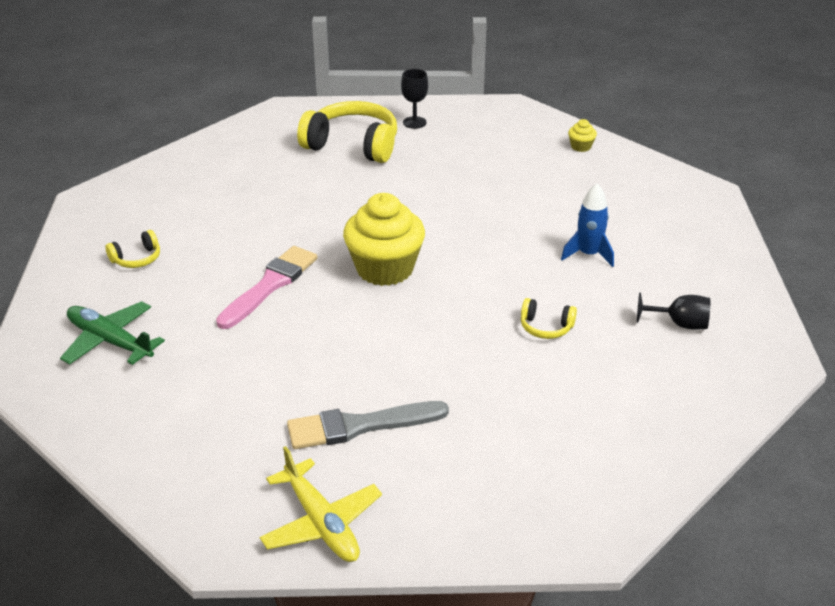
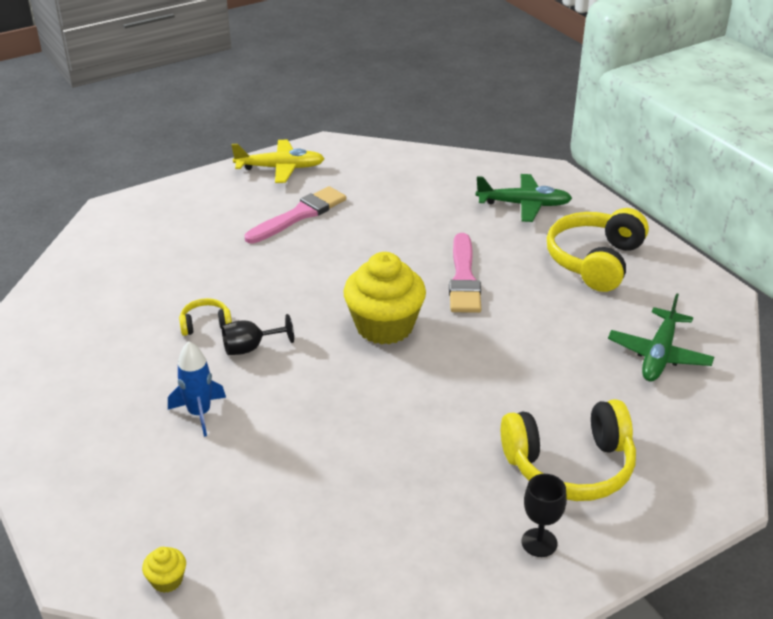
camera: 150 degrees right, 0 degrees up
yellow headphones [105,230,160,268] -> yellow headphones [547,208,649,292], size x2.14
yellow plane [260,446,382,562] -> yellow plane turned 150 degrees clockwise [231,140,325,183]
grey brush [287,401,449,449] -> pink brush [245,186,346,244]
yellow cupcake [568,119,597,152] -> yellow cupcake moved to [142,547,186,593]
black goblet [637,292,710,330] -> black goblet moved to [222,314,294,355]
none -> green plane [608,293,714,381]

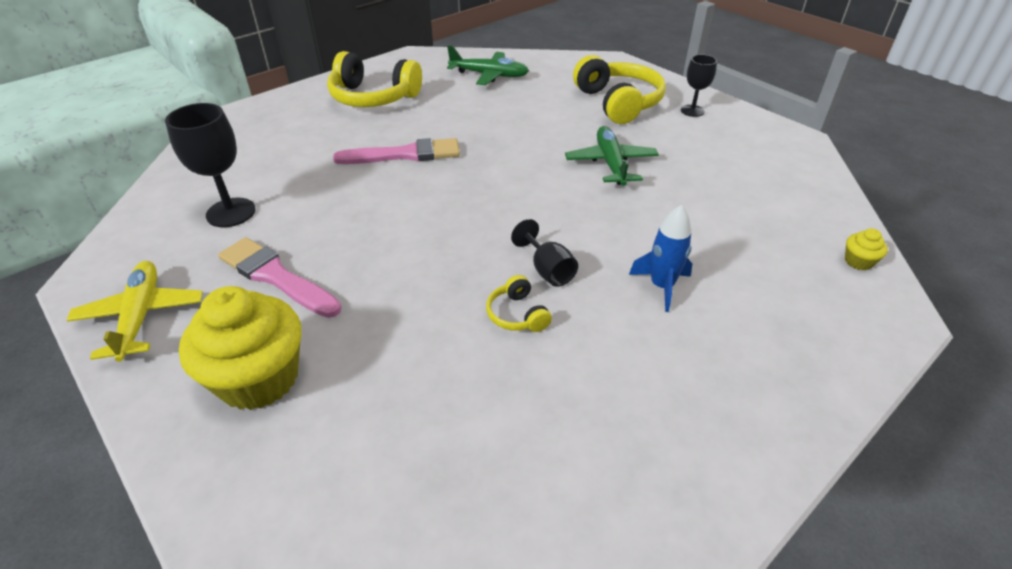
camera: 100 degrees left, 5 degrees up
yellow cupcake [343,252,426,344] -> yellow cupcake moved to [179,286,301,410]
green plane [476,174,572,222] -> green plane moved to [565,126,659,186]
none -> black goblet [165,103,256,227]

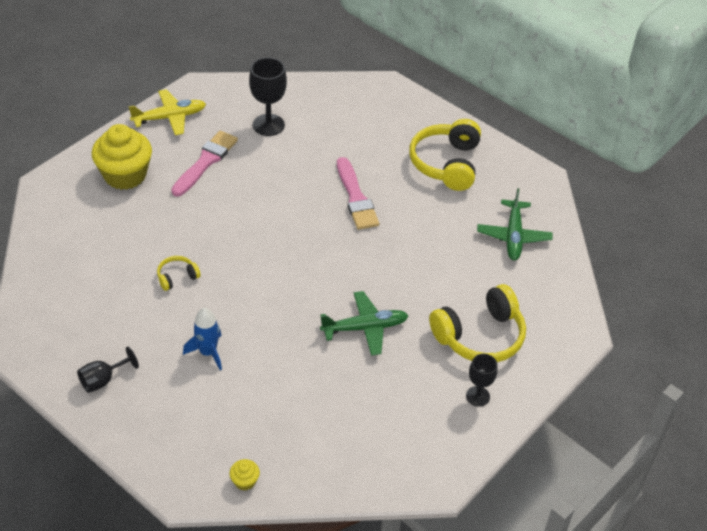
camera: 80 degrees right, 5 degrees up
black goblet [511,219,578,287] -> black goblet moved to [77,347,139,393]

